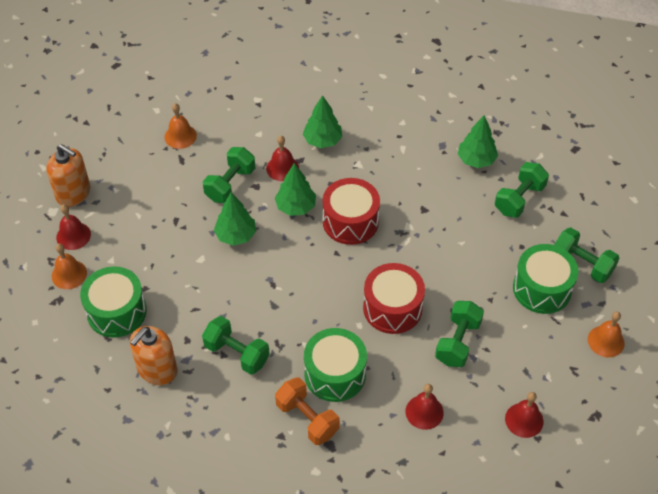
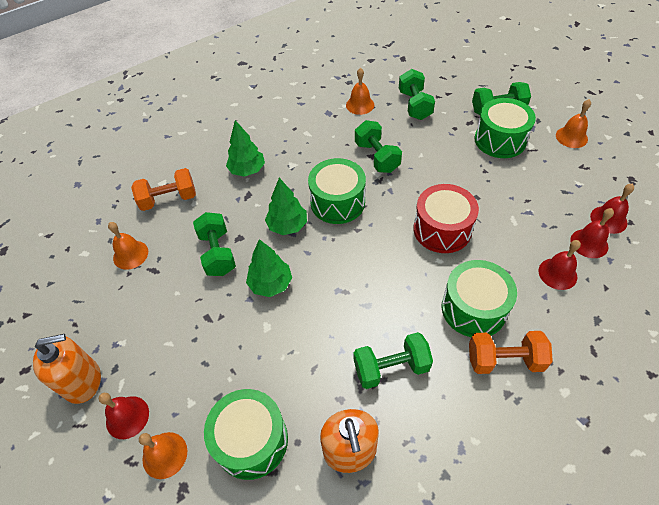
camera: 45 degrees left, 0 degrees up
red bell [266,136,299,181] -> red bell moved to [570,208,614,258]
red drum [323,178,380,245] -> green drum [308,158,366,224]
green dumbbell [435,301,484,367] -> green dumbbell moved to [355,120,402,173]
green tree [458,115,498,168] -> orange bell [346,68,374,115]
none -> orange dumbbell [131,168,196,211]

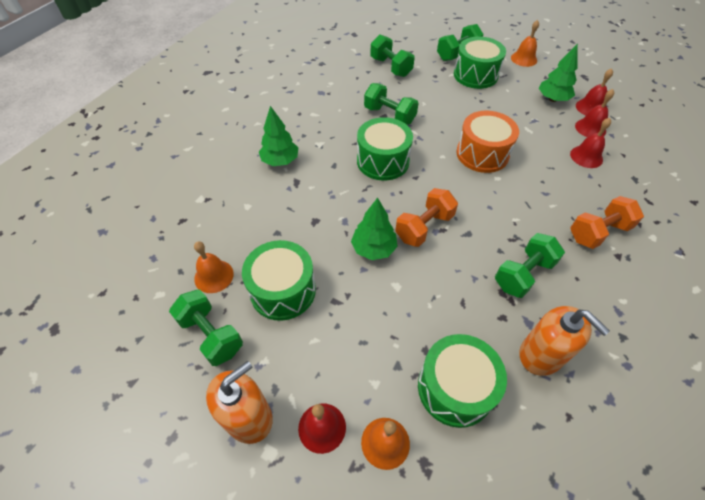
camera: 30 degrees left, 0 degrees up
orange dumbbell [131,168,196,211] -> orange dumbbell moved to [395,188,458,247]
green dumbbell [193,212,236,276] -> green dumbbell moved to [169,290,243,366]
green tree [265,178,307,235] -> green tree moved to [539,43,578,102]
orange bell [346,68,374,115] -> none
red drum [413,184,479,253] -> orange drum [456,111,519,173]
green drum [442,260,517,337] -> green drum moved to [242,240,316,321]

